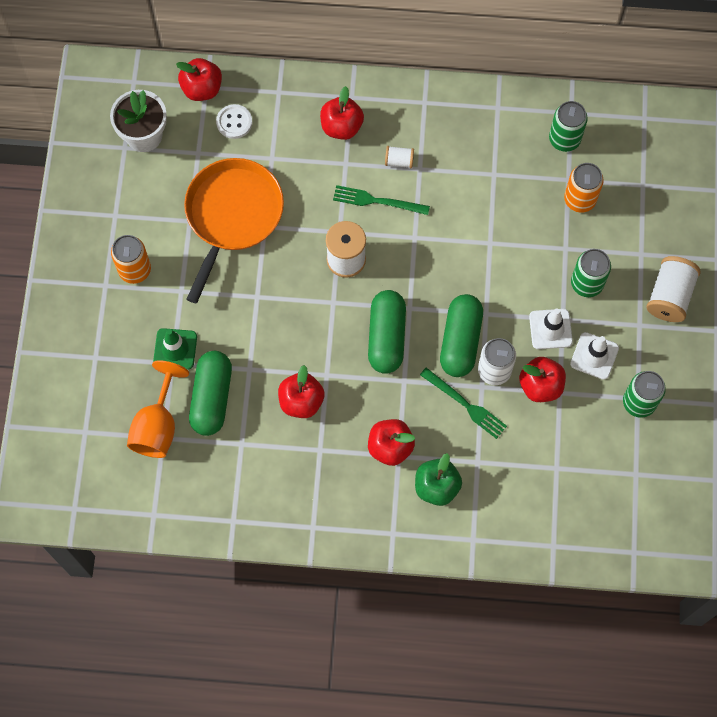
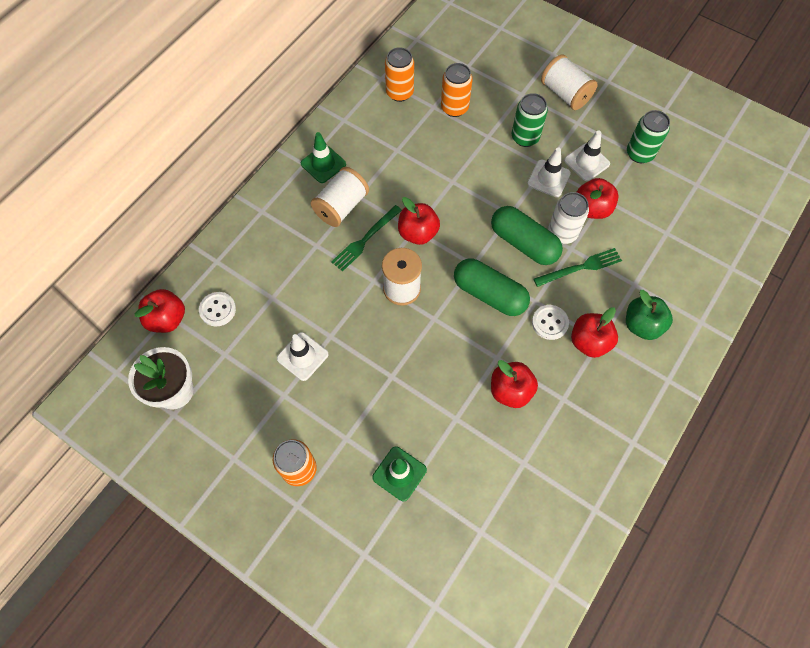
camera: 60 degrees left, 5 degrees down
orange goblet [127,360,189,458] -> none
orange pan [184,158,284,303] -> white traffic cone [277,332,328,381]
green capsule [189,351,232,436] -> none
red apple [320,86,364,140] -> red apple moved to [398,197,440,245]
white spool [385,146,414,168] -> white spool [310,167,369,227], size x1.93
green can [549,101,588,152] -> orange can [385,47,414,102]
none -> green traffic cone [301,132,346,183]
none -> white button [532,305,569,340]

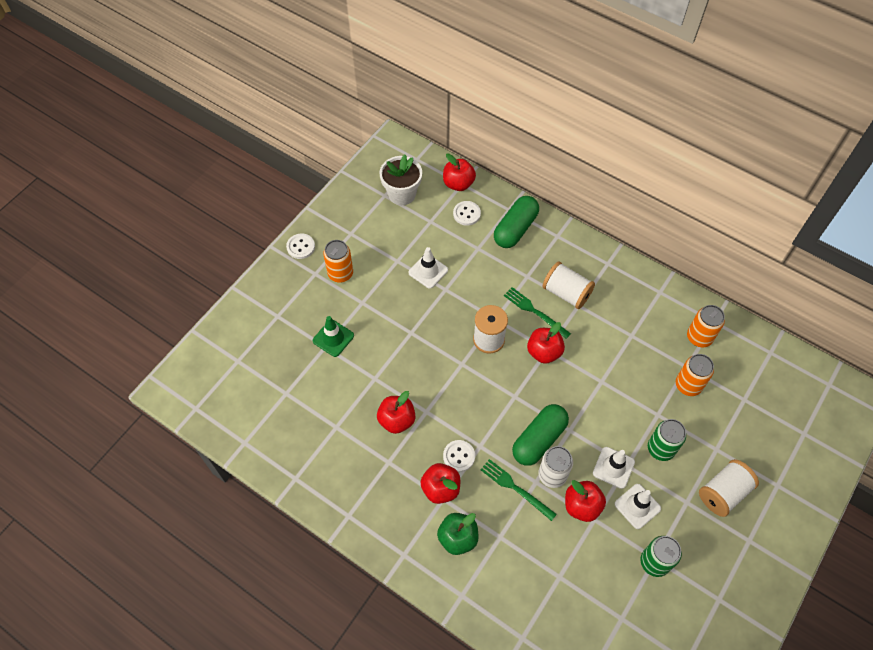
camera: 90 degrees right, 5 degrees down
green traffic cone [301,132,346,183] -> none
green capsule [454,258,530,316] -> green capsule moved to [494,196,539,248]
green fork [534,248,622,287] -> green fork turned 150 degrees clockwise [481,459,557,521]
none -> white button [286,233,315,259]

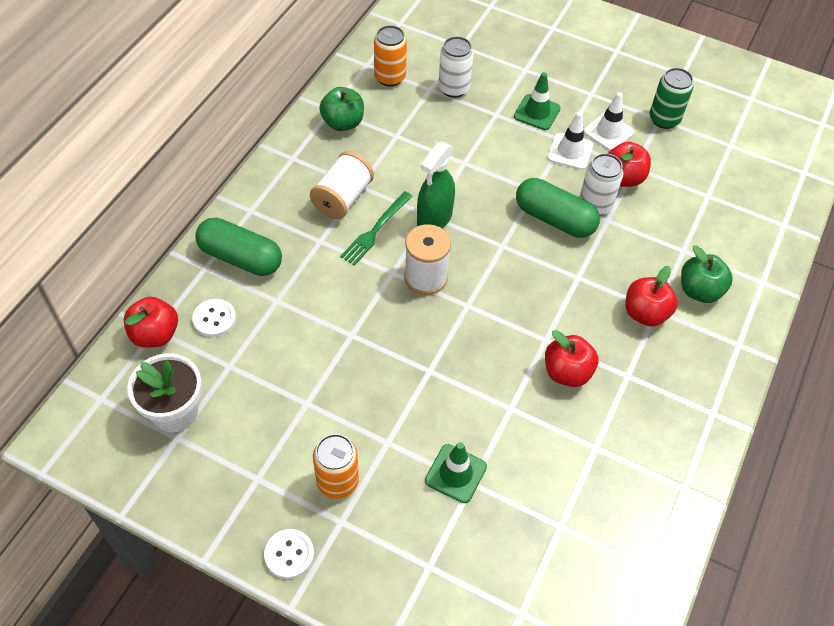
camera: 100 degrees left, 5 degrees down
white traffic cone [408,247,448,289] -> none
white button [443,440,475,472] -> none
green fork [481,459,557,521] -> none
red apple [527,322,565,364] -> green spray bottle [417,142,455,228]
green can [648,419,686,461] -> green traffic cone [514,72,561,130]
orange can [676,354,714,396] -> white can [438,36,474,98]
white spool [699,459,759,517] -> none
none -> green apple [319,87,364,131]

